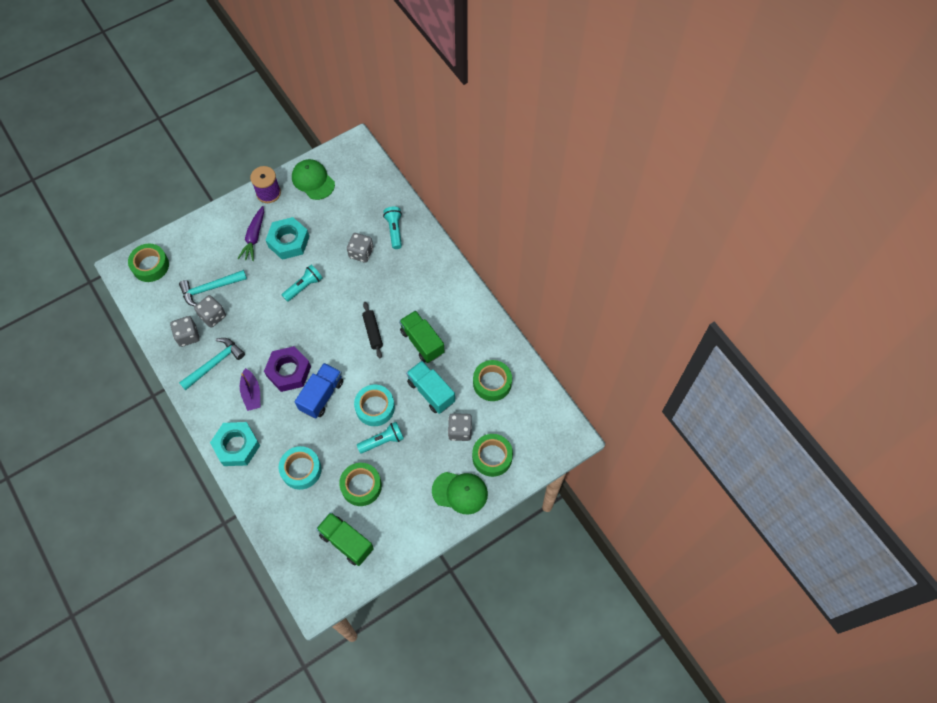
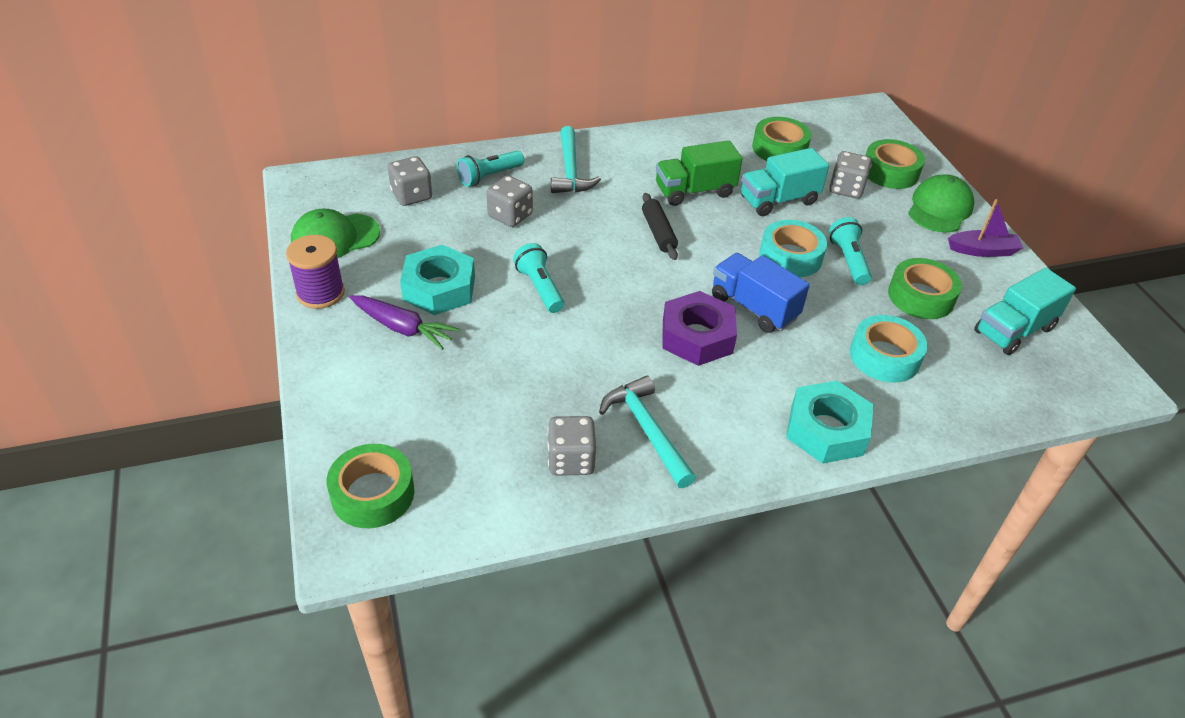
camera: 75 degrees left, 20 degrees down
turquoise hammer [179,270,247,306] -> turquoise hammer moved to [551,126,601,193]
grey dice [194,295,226,328] -> grey dice moved to [388,156,432,206]
purple boat [240,368,261,411] -> purple boat moved to [948,199,1023,257]
green truck [316,512,374,566] -> turquoise truck [974,268,1076,355]
black rolling pin [362,302,383,359] -> black rolling pin turned 75 degrees clockwise [642,193,678,260]
turquoise flashlight [383,206,402,249] -> turquoise flashlight turned 45 degrees counterclockwise [457,150,524,187]

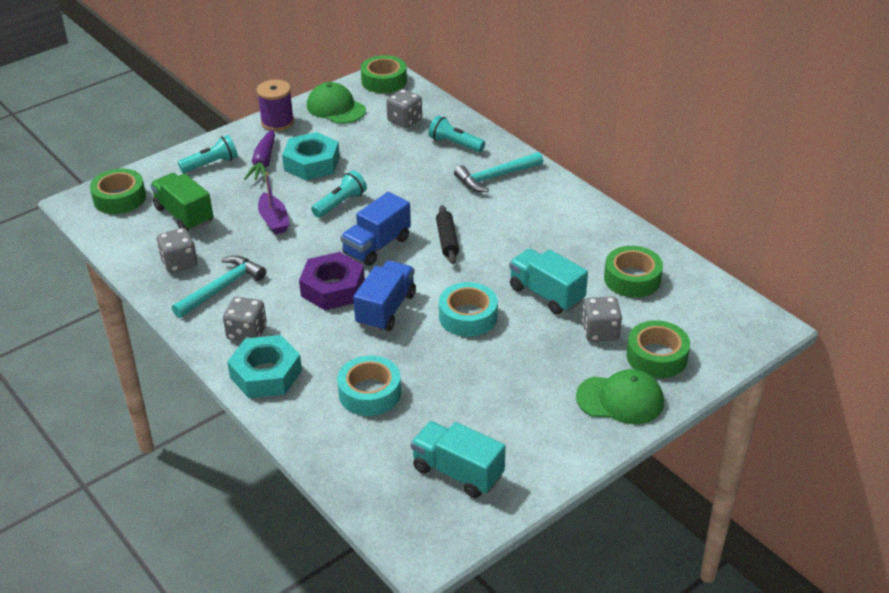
camera: 70 degrees right, 5 degrees down
grey dice [487,175,533,227] -> grey dice moved to [223,297,267,342]
black rolling pin [642,193,678,260] -> black rolling pin turned 60 degrees counterclockwise [436,205,459,264]
green truck [656,140,743,206] -> green truck moved to [150,173,213,231]
turquoise flashlight [829,217,872,285] -> turquoise flashlight moved to [178,135,238,173]
green tape [888,258,962,319] -> green tape moved to [361,55,407,93]
purple boat [948,199,1023,257] -> purple boat moved to [258,172,289,234]
none -> blue truck [340,192,411,266]

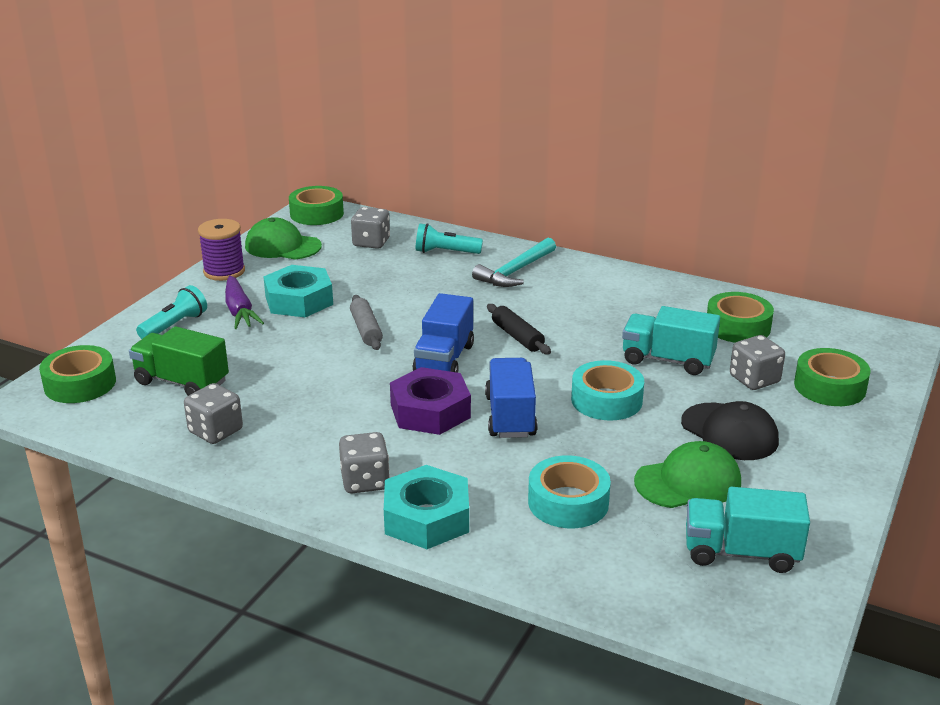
camera: 25 degrees left, 10 degrees down
turquoise hammer [172,256,266,318] -> none
purple boat [258,172,289,234] -> none
turquoise flashlight [311,170,367,218] -> grey rolling pin [350,295,383,350]
green cap [576,369,664,424] -> green cap moved to [634,441,741,508]
none -> black cap [681,401,779,460]

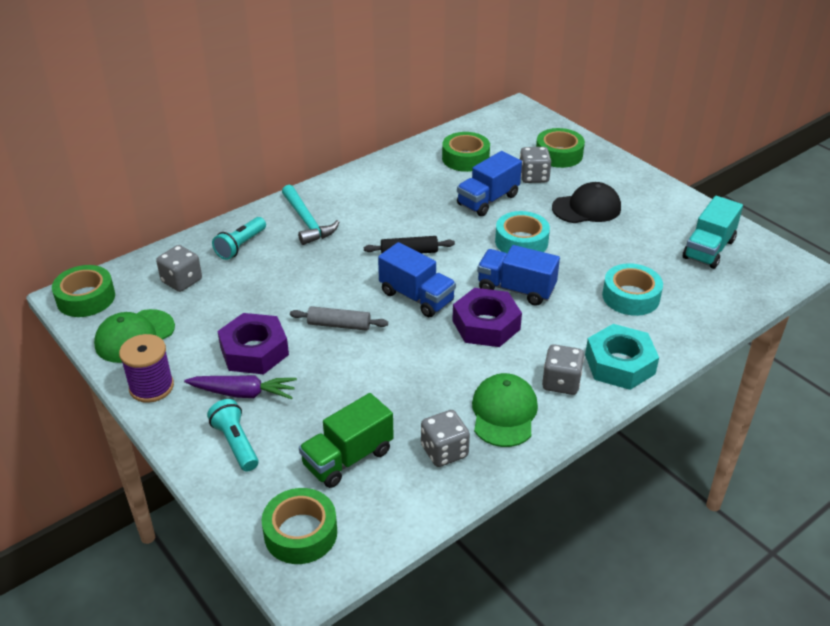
camera: 65 degrees left, 10 degrees up
turquoise nut [263,265,333,318] -> purple nut [217,313,289,374]
turquoise truck [622,306,720,375] -> blue truck [457,151,522,216]
green cap [634,441,741,508] -> green cap moved to [472,373,538,447]

